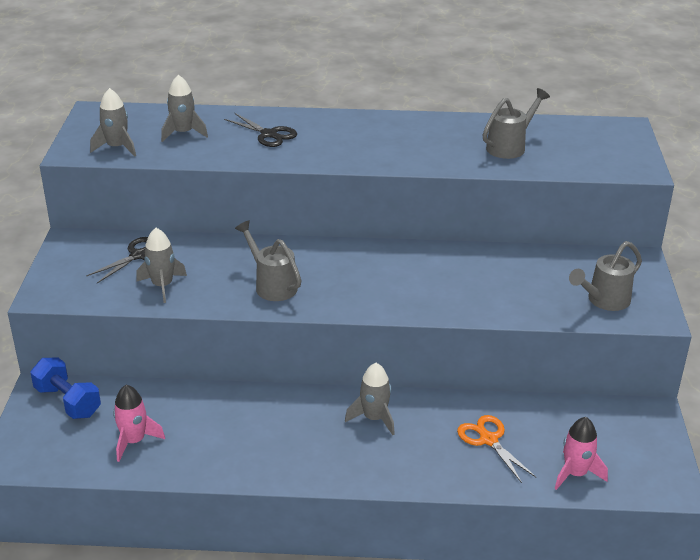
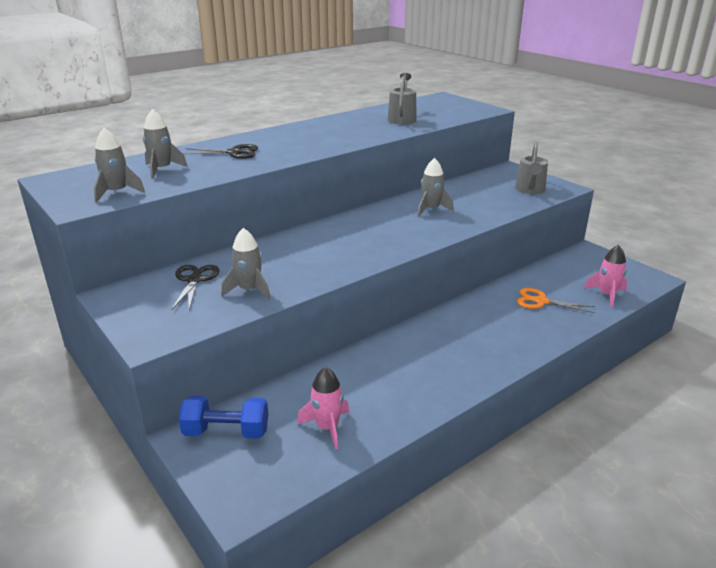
camera: 40 degrees left, 5 degrees down
grey watering can [235,221,301,301] -> none
grey rocket [345,363,395,435] -> grey rocket moved to [417,158,454,217]

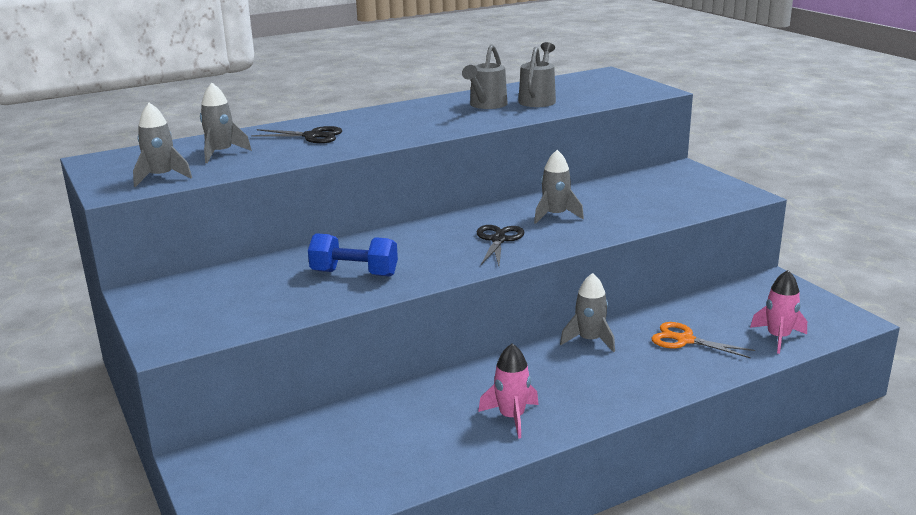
camera: 10 degrees right, 5 degrees down
black scissors [171,265,220,310] -> black scissors moved to [477,225,524,266]
blue dumbbell [179,396,268,439] -> blue dumbbell moved to [308,233,398,277]
grey rocket [221,228,271,300] -> grey rocket moved to [560,273,615,352]
pink rocket [297,367,349,450] -> pink rocket moved to [478,343,539,439]
grey watering can [515,142,548,194] -> grey watering can moved to [462,44,508,109]

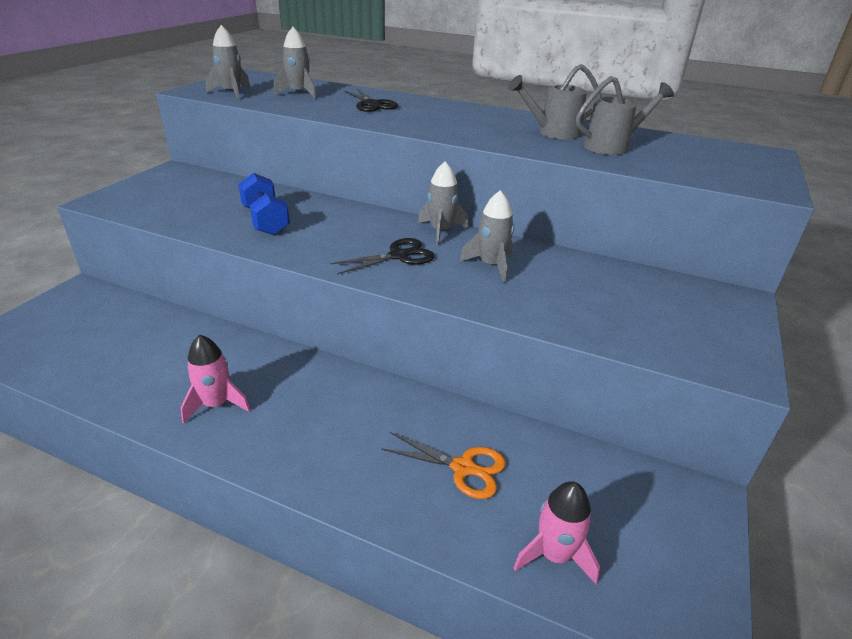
camera: 50 degrees right, 10 degrees up
grey rocket [560,273,615,352] -> grey rocket moved to [418,161,469,245]
orange scissors [651,322,755,358] -> orange scissors turned 120 degrees clockwise [381,432,506,499]

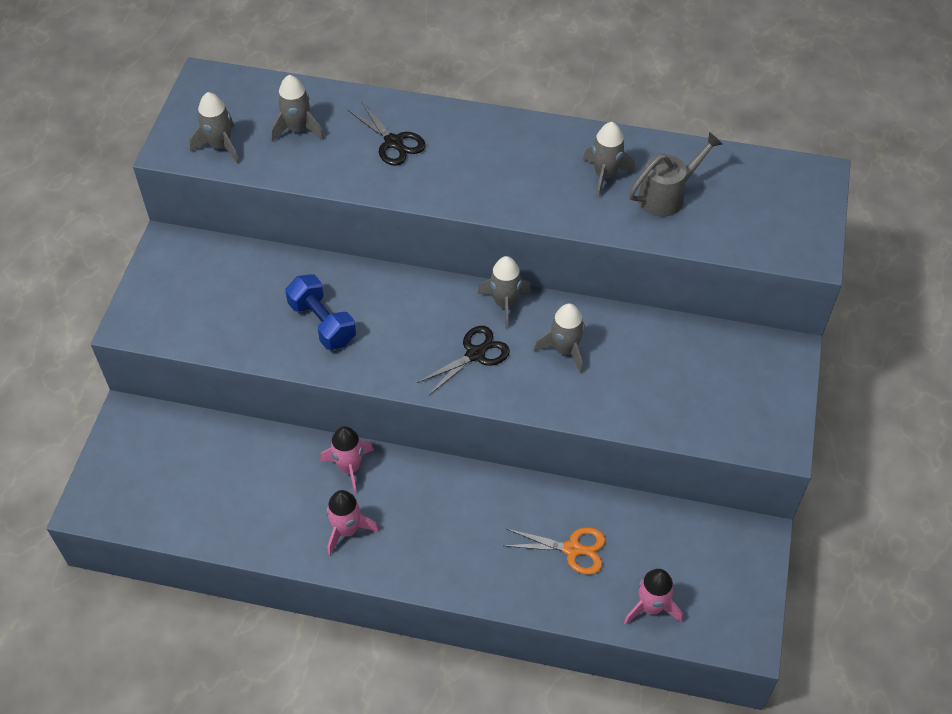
camera: 10 degrees left, 20 degrees up
grey watering can [508,64,602,139] -> grey rocket [583,122,635,198]
none -> pink rocket [320,426,374,494]

